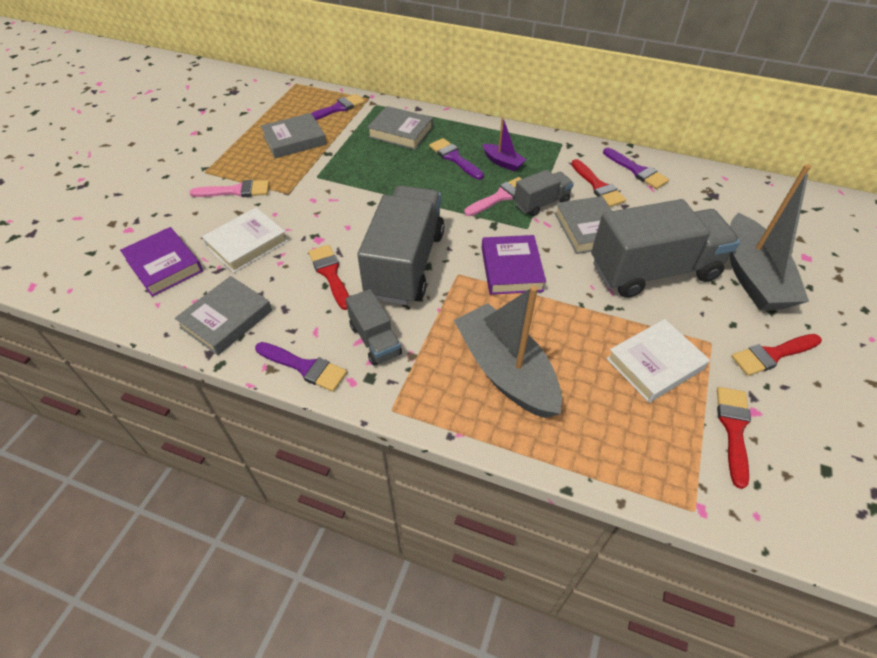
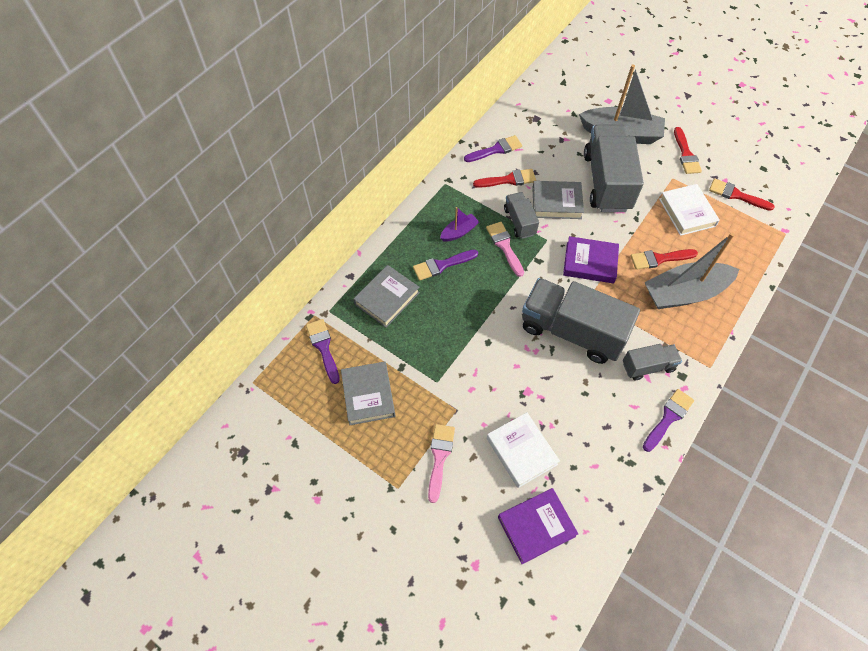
camera: 75 degrees left, 10 degrees up
grey book [175,276,272,355] -> none
red brush [308,245,349,310] -> red brush moved to [631,249,698,270]

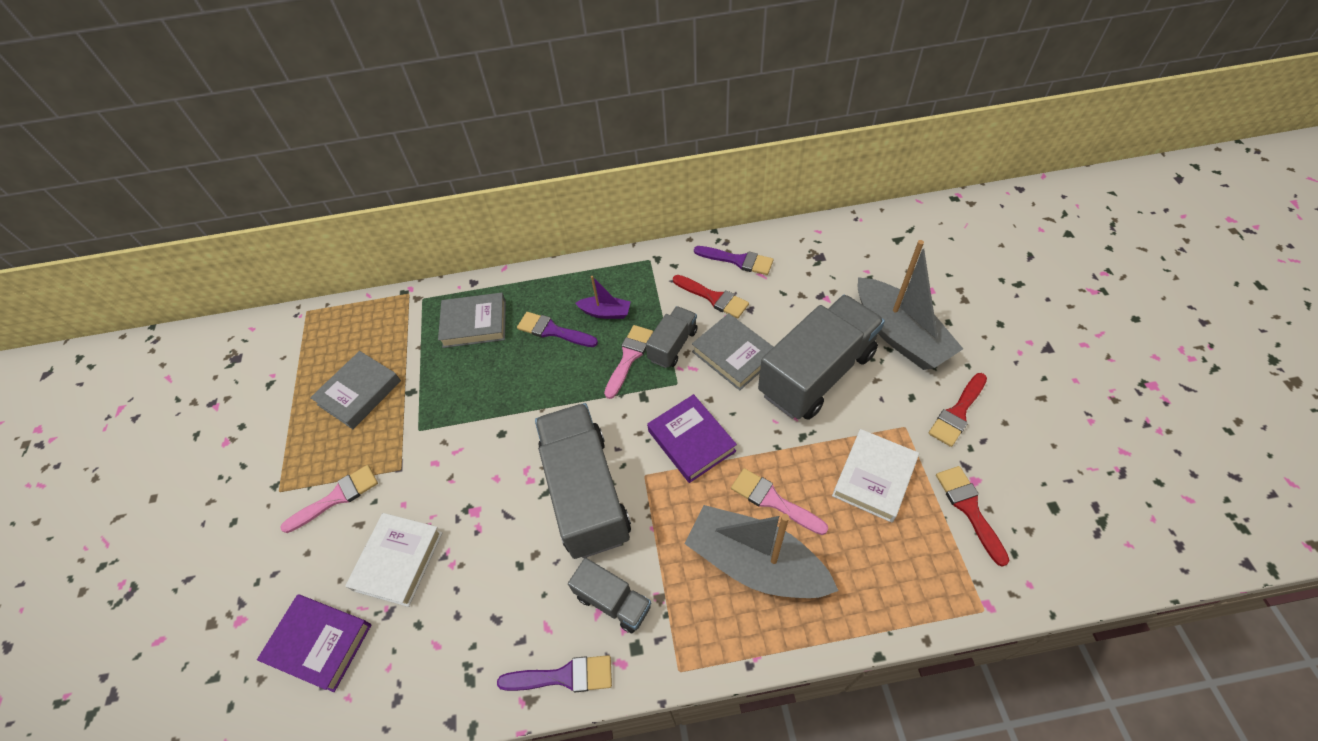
camera: 50 degrees right, 5 degrees down
purple brush [306,319,340,384] -> none
red brush [631,249,698,270] -> pink brush [731,468,828,535]

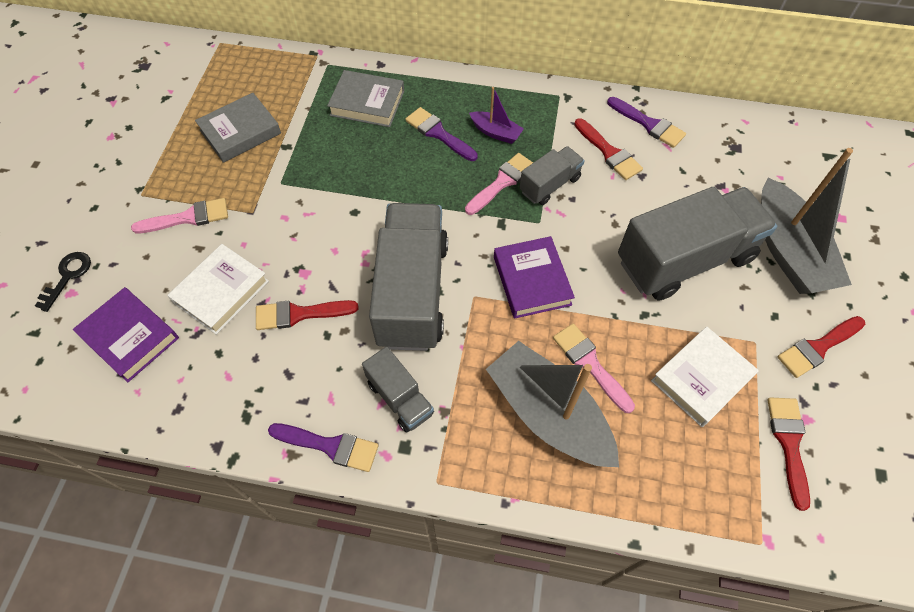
camera: 15 degrees right, 5 degrees up
grey book [692,313,773,390] -> none
none -> black key [35,252,91,312]
none -> red brush [256,300,359,330]

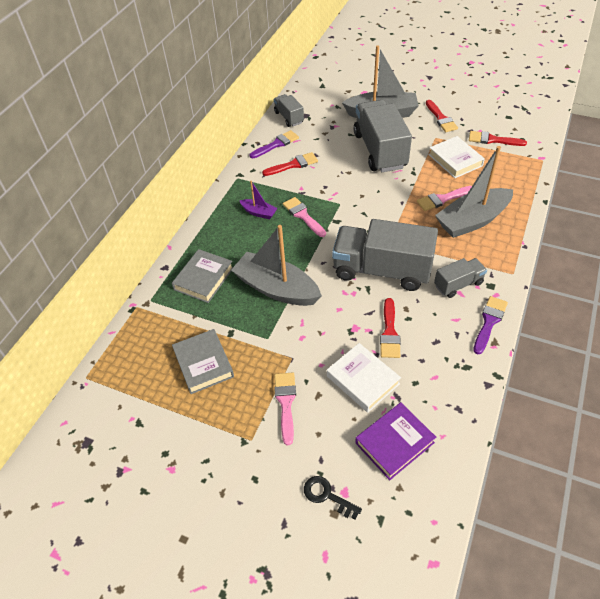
camera: 75 degrees left, 10 degrees down
purple brush [405,107,478,161] -> none
purple boat [469,87,524,144] -> purple boat turned 75 degrees clockwise [240,181,277,219]
purple book [494,236,575,319] -> none
grey truck [519,146,585,205] -> grey truck moved to [274,94,304,127]
none -> grey boat [231,225,322,306]

